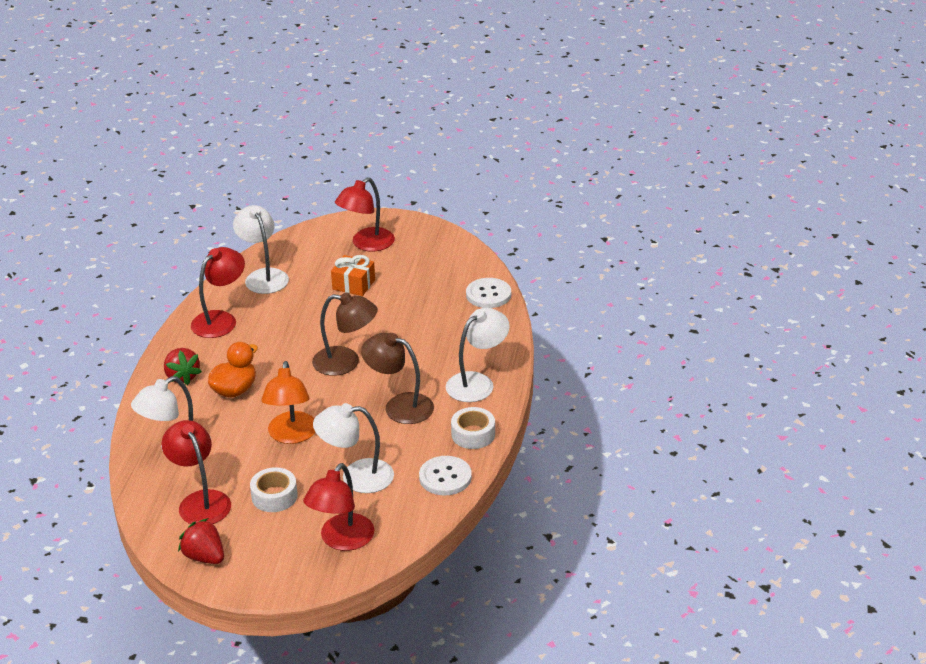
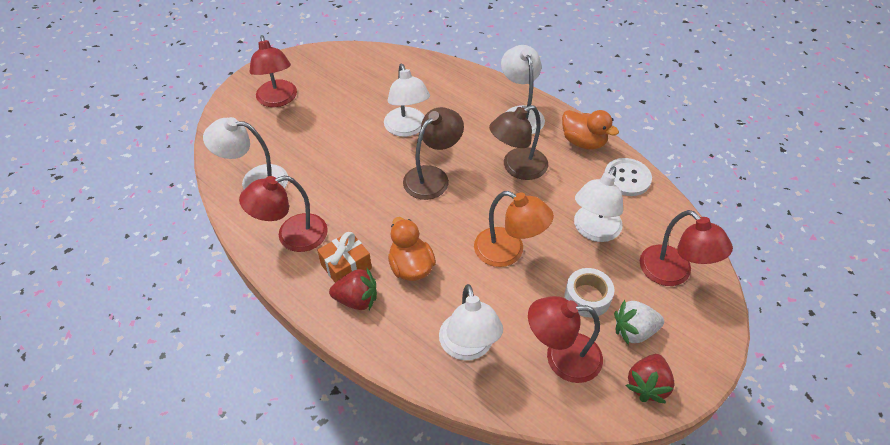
camera: 60 degrees left, 15 degrees up
red strawberry [178,518,224,564] -> red strawberry turned 45 degrees counterclockwise [625,354,675,404]
red lamp [191,247,245,338] -> red lamp turned 90 degrees counterclockwise [239,176,328,252]
orange gift [331,255,375,296] -> orange gift moved to [317,231,372,283]
white tape [451,407,495,449] -> orange duck [562,110,619,150]
white button [466,278,511,308] -> none
none -> white lamp [384,64,430,137]
none -> white strawberry [614,300,664,345]

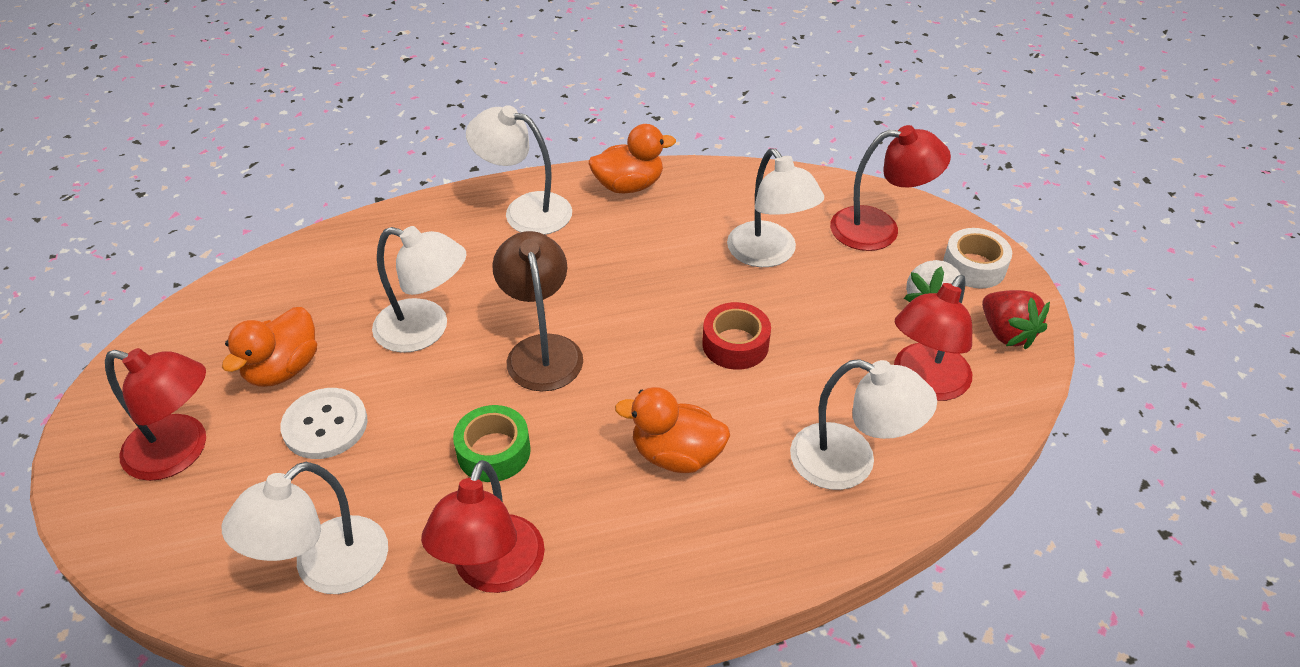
camera: 55 degrees left, 5 degrees down
orange gift [317,231,372,283] -> none
red strawberry [329,268,377,310] -> none
orange lamp [474,191,554,267] -> red tape [702,302,771,370]
brown lamp [489,105,548,180] -> none
white tape [565,268,614,318] -> white tape moved to [943,228,1012,289]
white button [604,158,652,196] -> white button moved to [280,388,368,459]
none -> orange duck [222,307,317,387]
none -> green tape [453,405,531,482]

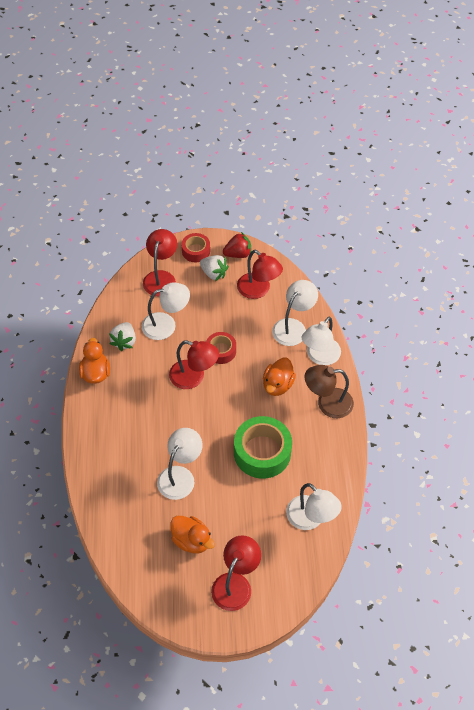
camera: 80 degrees left, 10 degrees up
white button [280,388,368,459] -> none
red lamp [421,460,545,593] -> red lamp moved to [169,340,219,389]
green tape [453,405,531,482] -> green tape [234,416,292,479], size x1.77
white lamp [466,105,572,235] -> white lamp moved to [301,317,341,365]
brown lamp [492,231,583,391] -> brown lamp moved to [305,365,354,418]
white tape [943,228,1012,289] -> red tape [182,233,210,262]
none -> white strawberry [109,322,136,351]

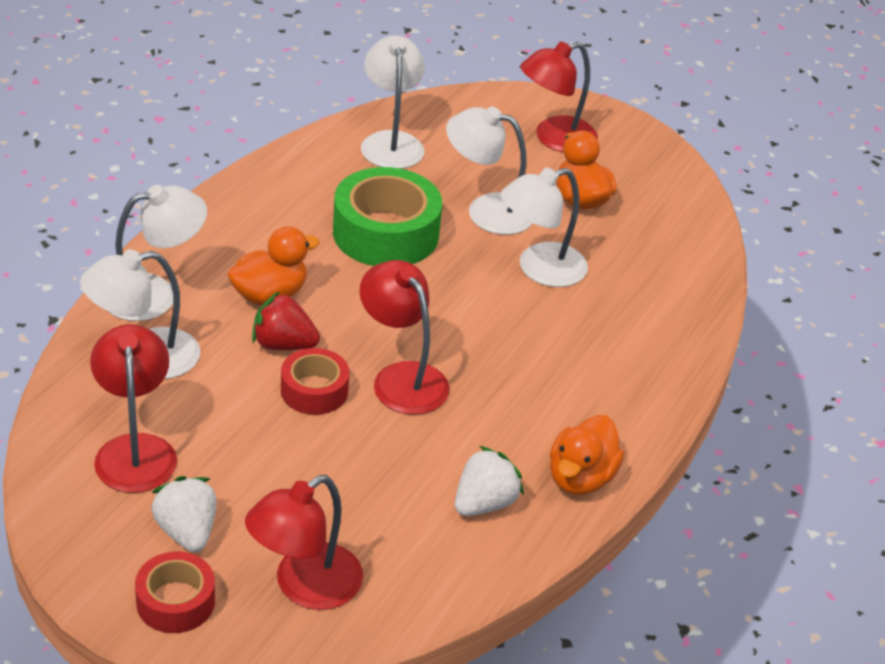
camera: 150 degrees left, 15 degrees down
white lamp [142,282,190,340] -> white lamp moved to [446,106,532,235]
red strawberry [223,232,252,258] -> red strawberry moved to [252,291,320,350]
brown lamp [305,365,354,418] -> none

